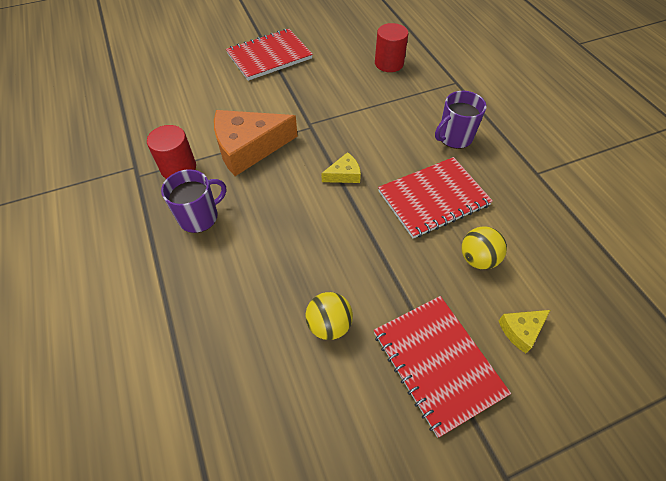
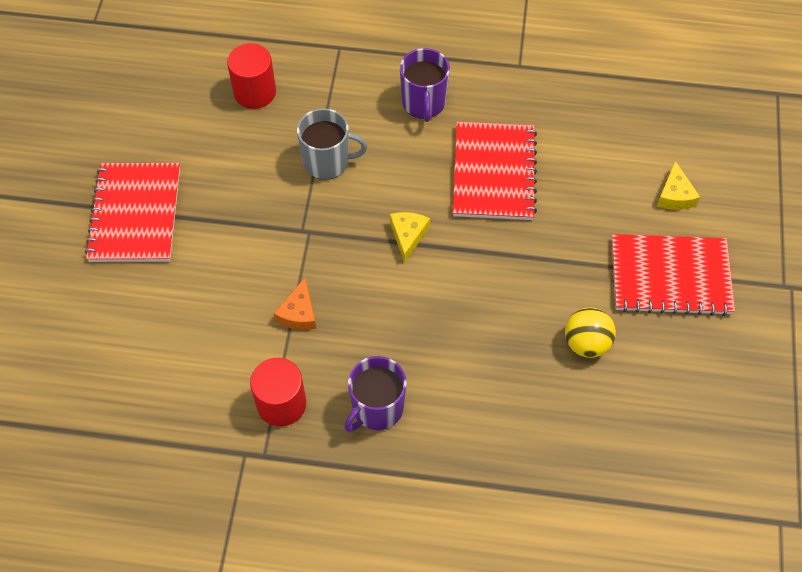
camera: 60 degrees left, 5 degrees up
purple mug [161,169,226,233] -> purple mug turned 135 degrees counterclockwise [344,356,407,432]
orange cheese [214,110,298,176] -> orange cheese [274,278,316,330], size x0.46
yellow ball [461,226,507,270] -> none
none -> grey mug [297,108,367,180]

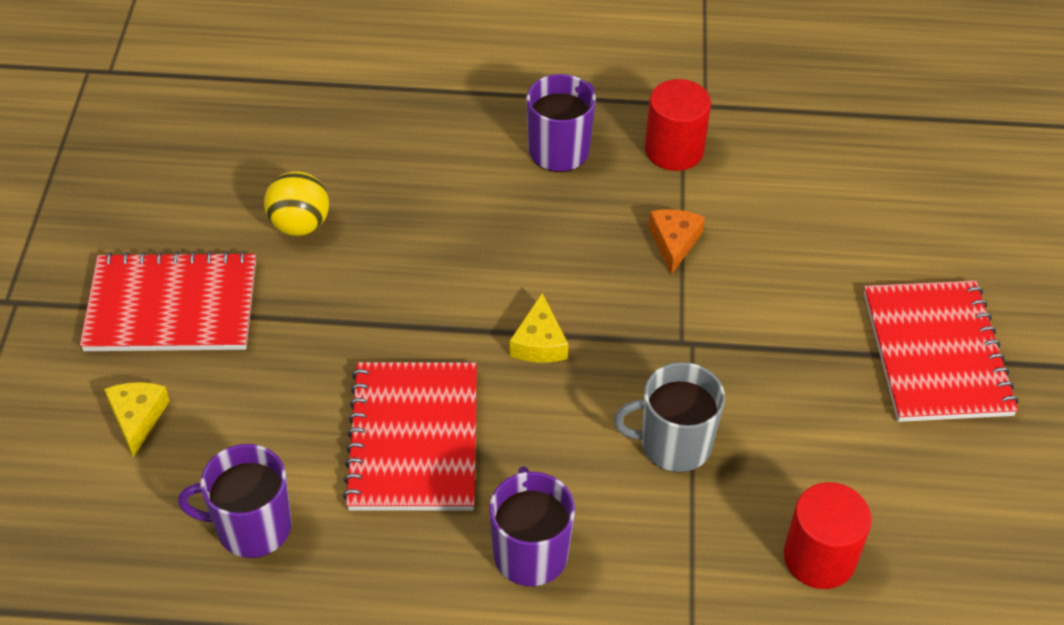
camera: 175 degrees right, 10 degrees down
none -> purple mug [178,444,292,558]

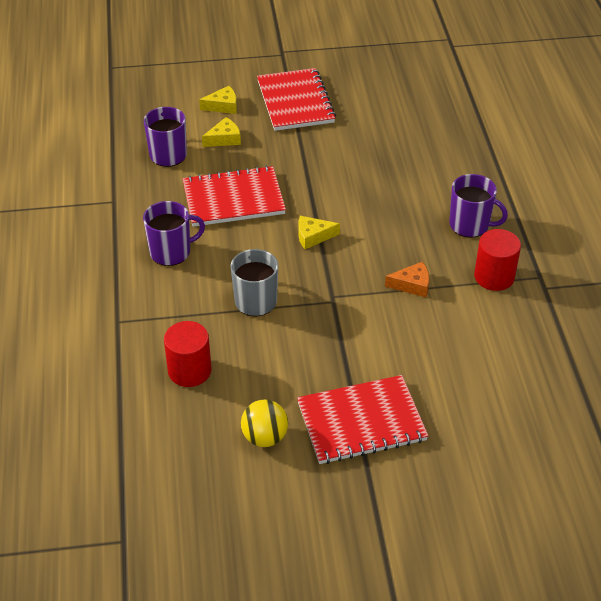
camera: 80 degrees right, 5 degrees down
yellow ball [264,171,329,236] -> yellow ball moved to [241,399,288,447]
none -> yellow cheese [202,117,241,147]

